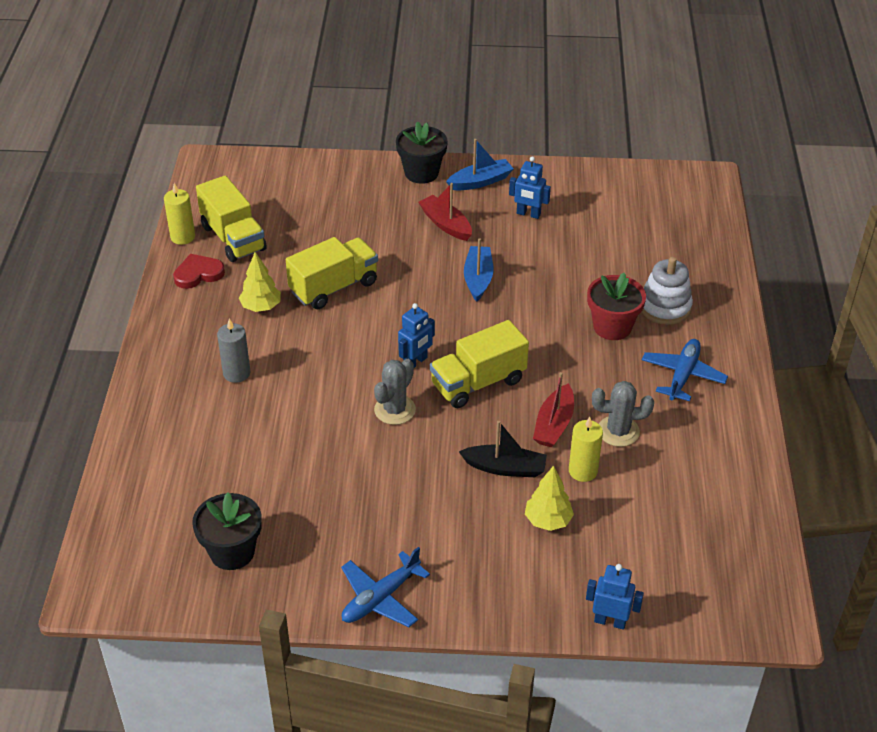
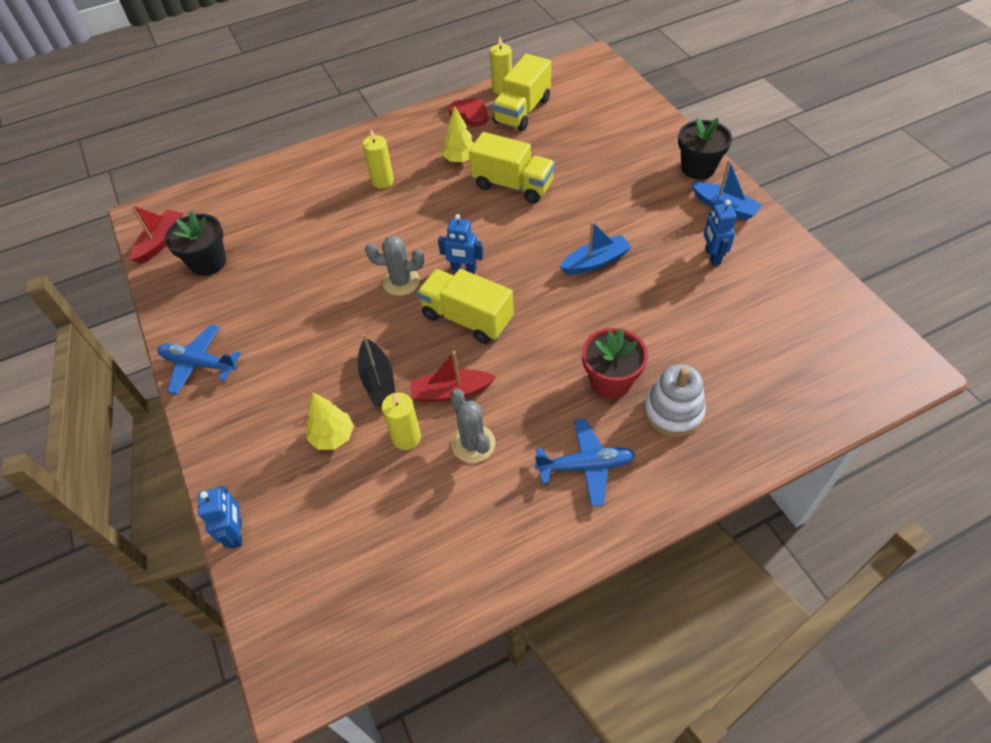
camera: 65 degrees right, 10 degrees up
grey candle [217,319,250,383] -> yellow candle [363,129,394,188]
red boat [418,183,472,241] -> red boat moved to [131,205,183,264]

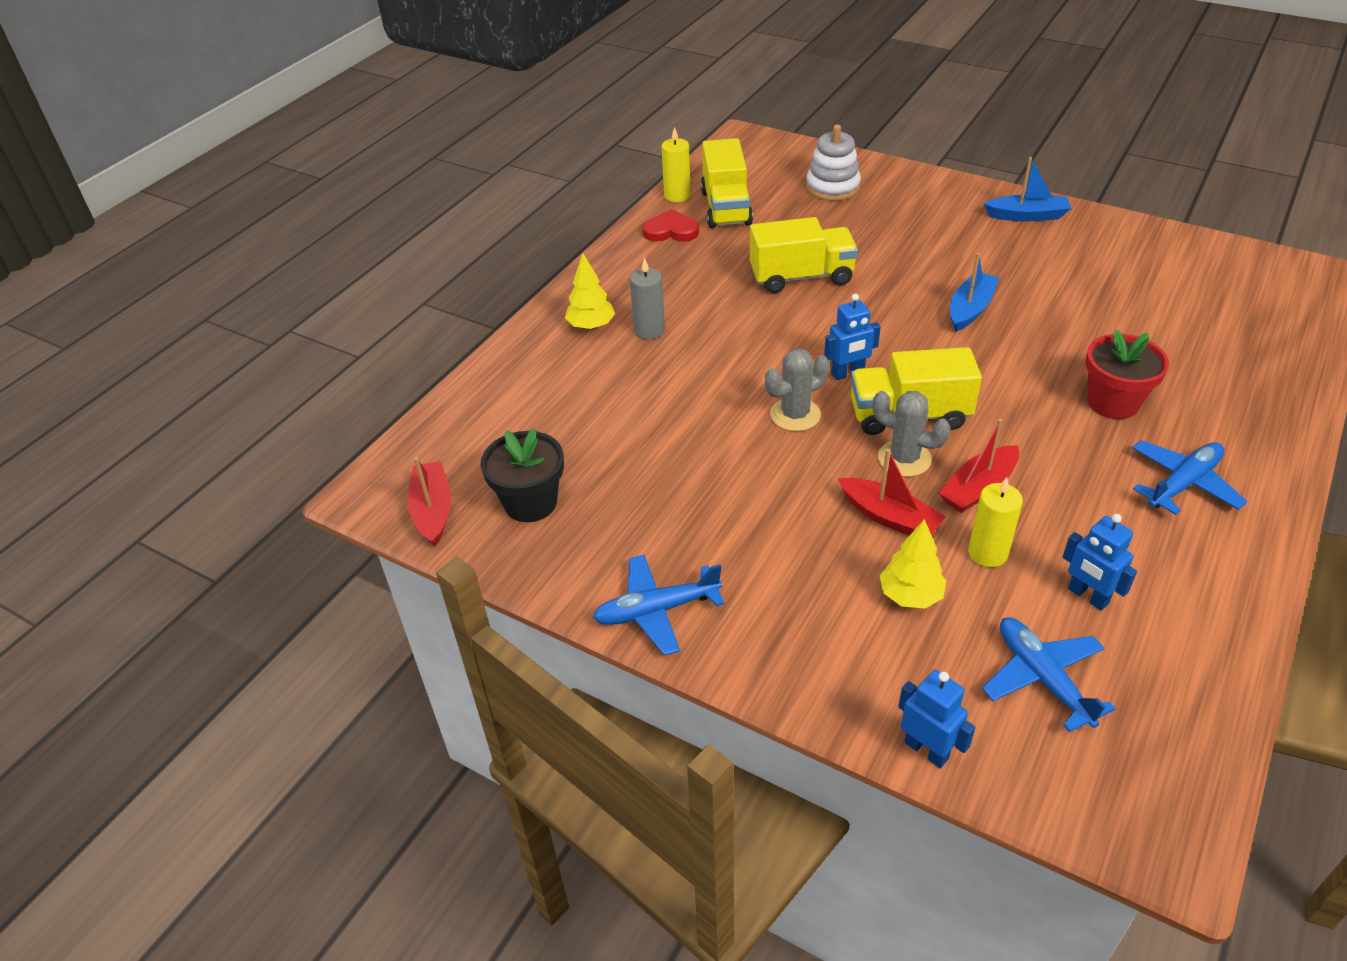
camera: 35 degrees left, 10 degrees down
black boat [358,334,395,406] -> red boat [838,449,946,535]
yellow candle [363,129,394,188] -> grey candle [630,258,665,340]
yellow tree [442,106,474,163] -> yellow tree moved to [565,253,615,330]
grey cactus [450,389,496,463] -> grey cactus moved to [873,391,951,477]
white stacking toy [644,364,706,437] -> white stacking toy moved to [806,125,861,201]
black flower pot [678,117,732,179] -> none
blue robot [704,200,737,265] -> blue robot moved to [1063,514,1137,610]
none -> blue plane [982,617,1116,732]

